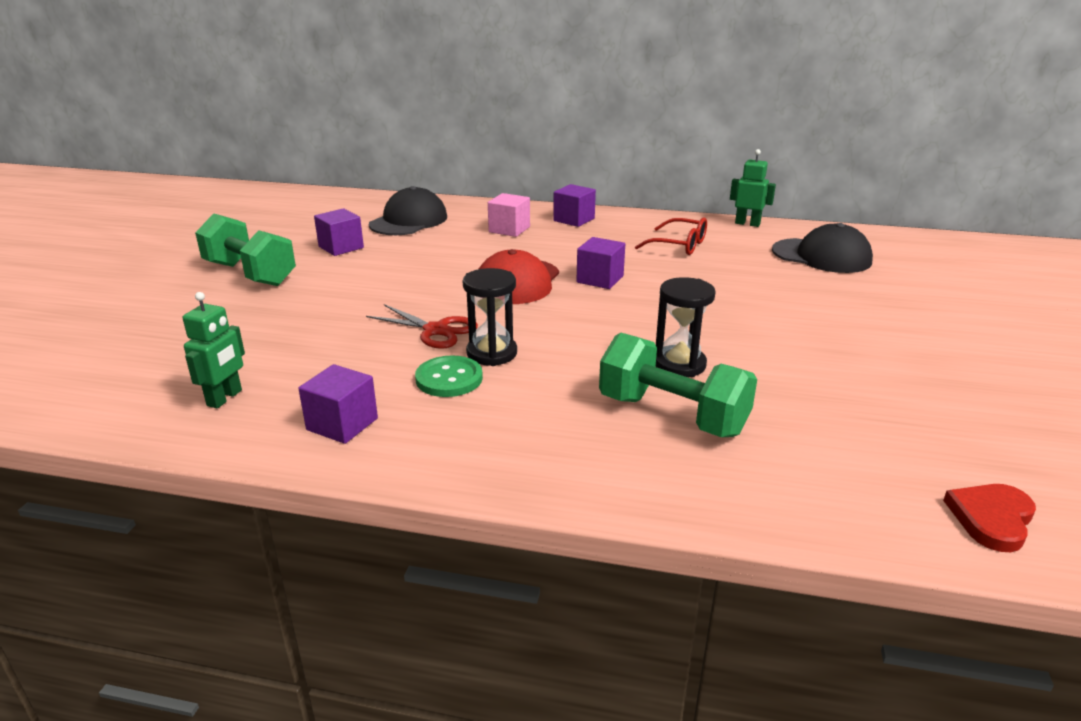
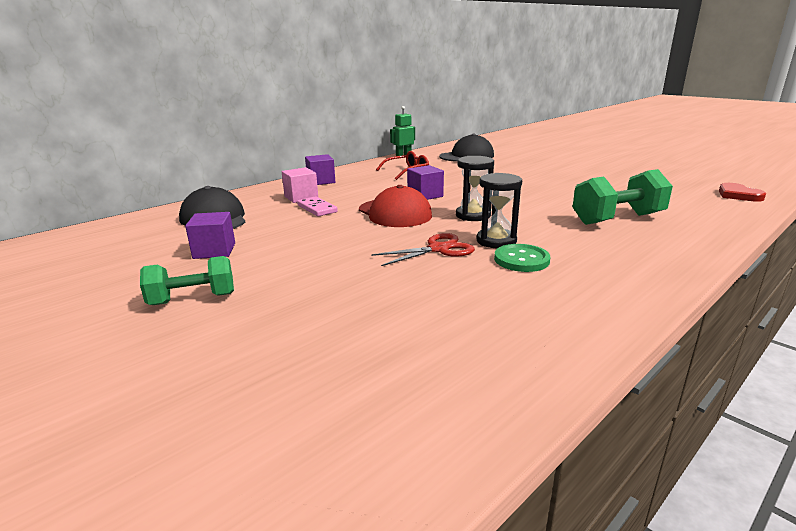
camera: 55 degrees left, 5 degrees down
green robot [183,292,245,408] -> none
green dumbbell [195,214,296,286] -> green dumbbell [140,256,234,305], size x0.66
purple cube [298,364,378,444] -> none
black hourglass [656,277,716,377] -> black hourglass moved to [456,156,494,221]
none -> pink domino [297,196,338,217]

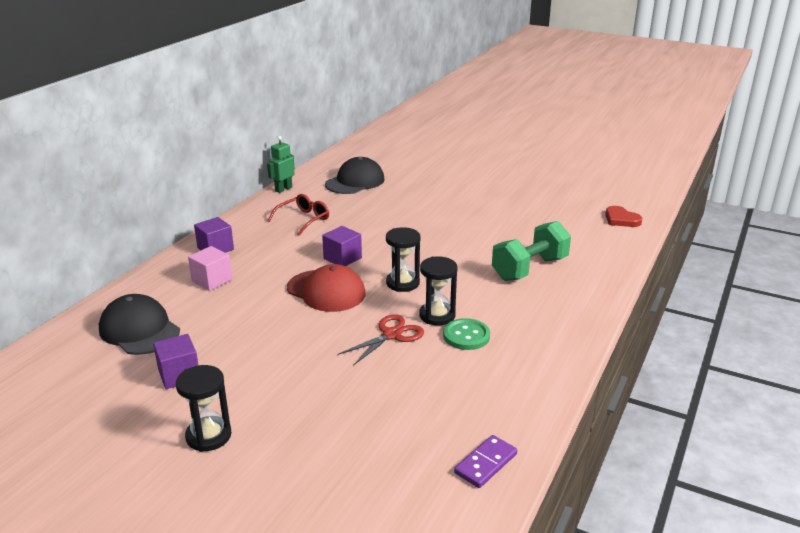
camera: 20 degrees left, 5 degrees up
green dumbbell [140,256,234,305] -> black hourglass [176,365,231,452]
pink domino [297,196,338,217] -> none
none -> purple domino [454,435,517,488]

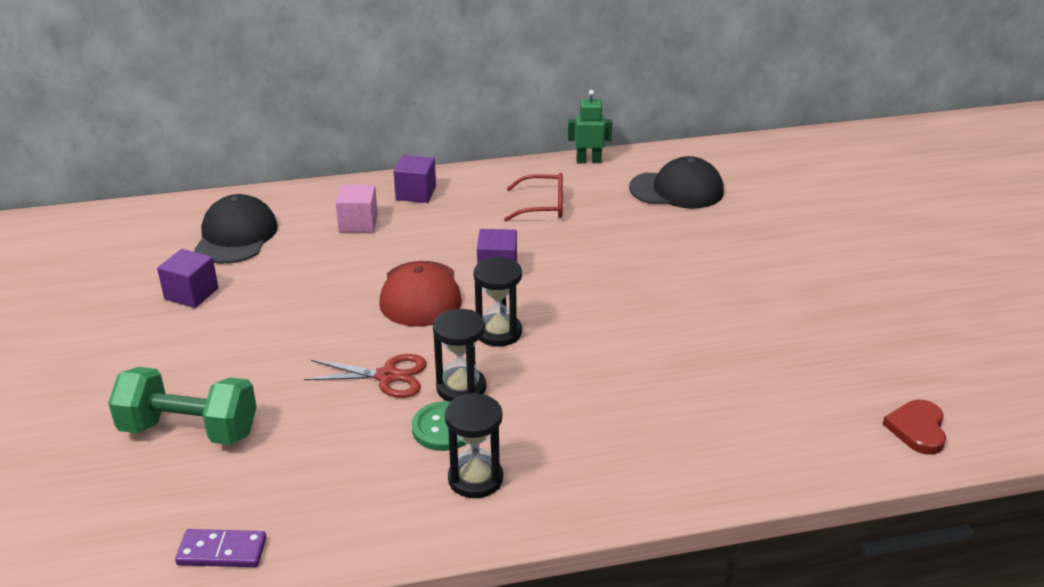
camera: 50 degrees right, 5 degrees up
black hourglass [176,365,231,452] -> black hourglass moved to [445,393,503,498]
green dumbbell [492,221,571,281] -> green dumbbell moved to [108,367,257,445]

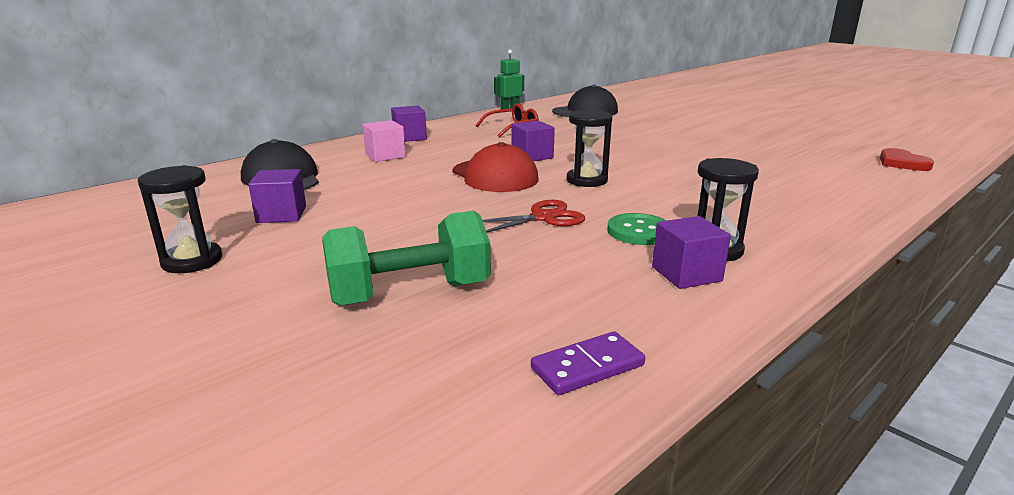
camera: 30 degrees left, 10 degrees down
black hourglass [433,309,486,401] -> black hourglass moved to [138,165,222,273]
none -> purple cube [652,216,731,289]

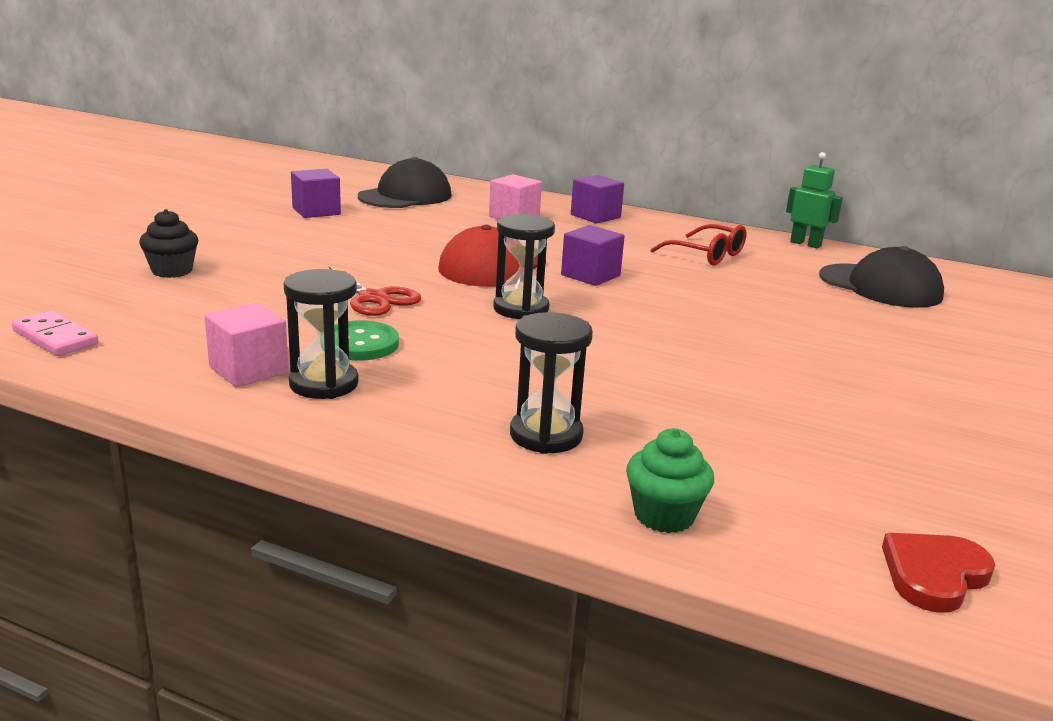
camera: 65 degrees right, 0 degrees up
black hourglass [138,165,222,273] -> black hourglass moved to [510,312,593,454]
green dumbbell [322,211,491,306] -> black cupcake [139,209,198,278]
purple domino [531,331,645,395] -> pink domino [12,311,98,356]
purple cube [652,216,731,289] -> pink cube [205,303,289,387]
none -> green cupcake [626,428,714,533]

